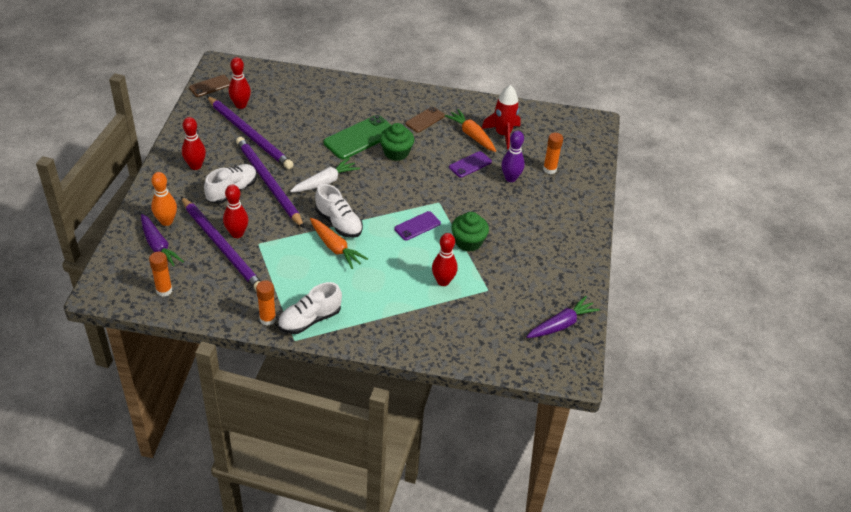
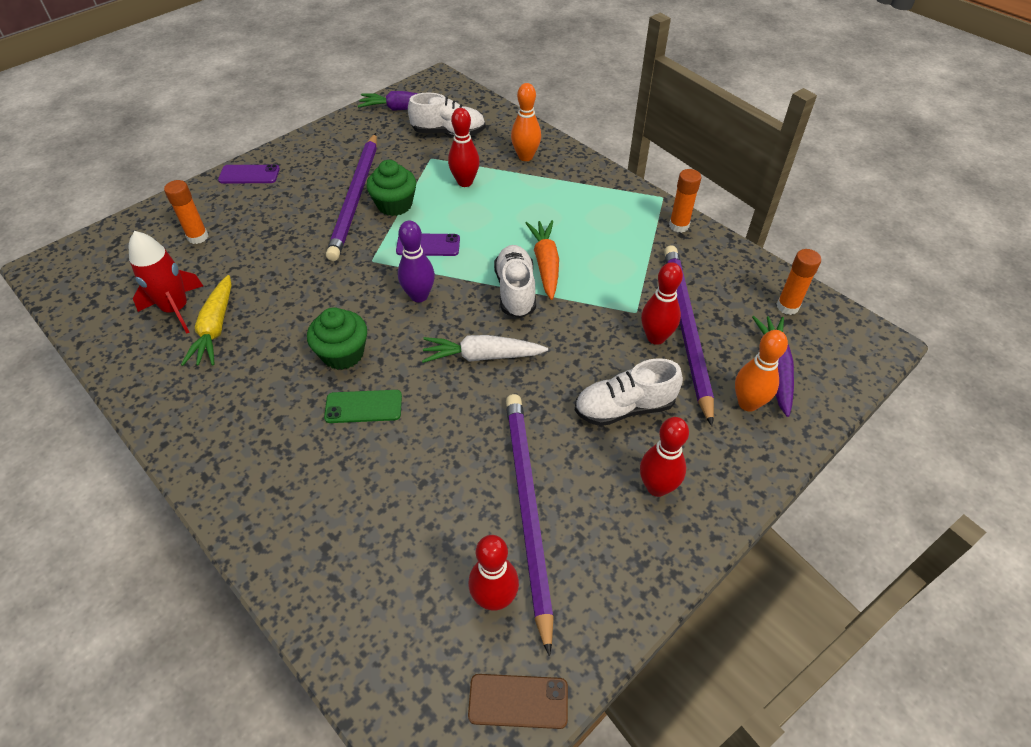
camera: 140 degrees left, 5 degrees up
purple pencil [236,137,304,228] -> purple pencil moved to [326,133,377,261]
white shoe [278,282,342,334] -> white shoe moved to [408,93,486,135]
green phone [324,115,391,159] -> green phone [324,390,402,423], size x0.58
brown phone [405,107,445,133] -> none
orange carrot [444,109,496,152] -> yellow carrot [181,275,231,366]
purple phone [449,151,492,178] -> purple phone moved to [218,164,280,183]
purple bowling pin [501,131,525,182] -> purple bowling pin moved to [398,221,435,302]
none -> orange bowling pin [511,83,541,161]

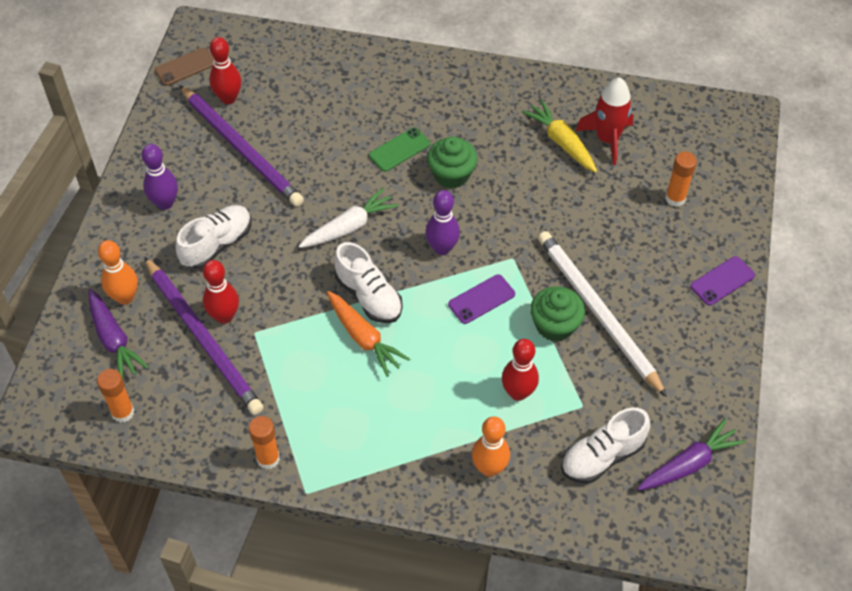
camera: 145 degrees right, 5 degrees up
purple pencil [326,133,377,261] -> white pencil [538,231,667,397]
red bowling pin [640,417,689,497] -> purple bowling pin [141,144,178,210]

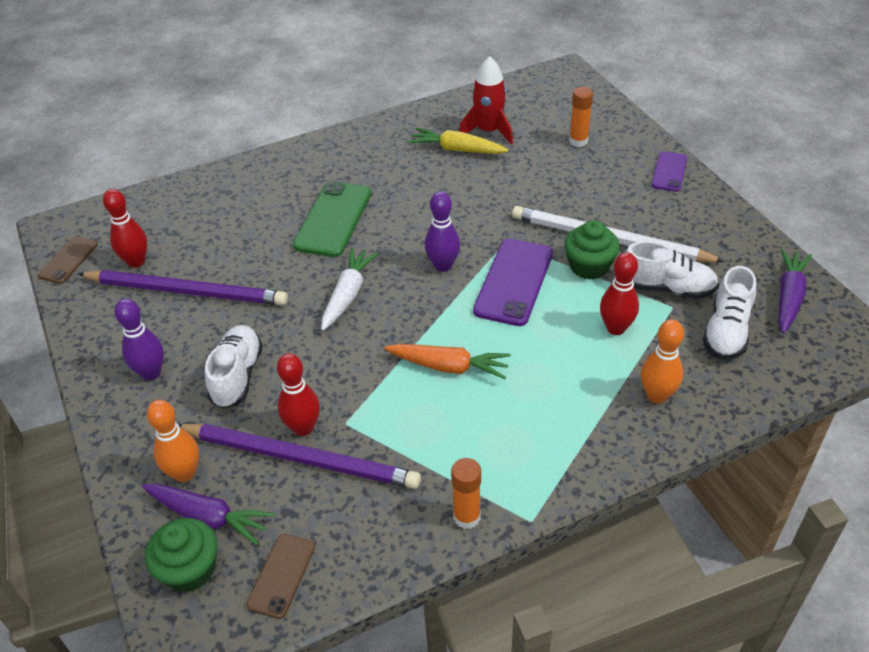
camera: 35 degrees left, 10 degrees down
orange glue stick [97,369,134,423] -> brown phone [246,534,315,619]
white shoe [334,242,403,323] -> white shoe moved to [625,241,719,299]
green phone [369,127,430,172] -> green phone [293,181,371,257], size x1.72
green cupcake [427,136,477,188] -> green cupcake moved to [145,518,218,592]
purple phone [448,274,515,324] -> purple phone [473,239,553,326], size x1.72

